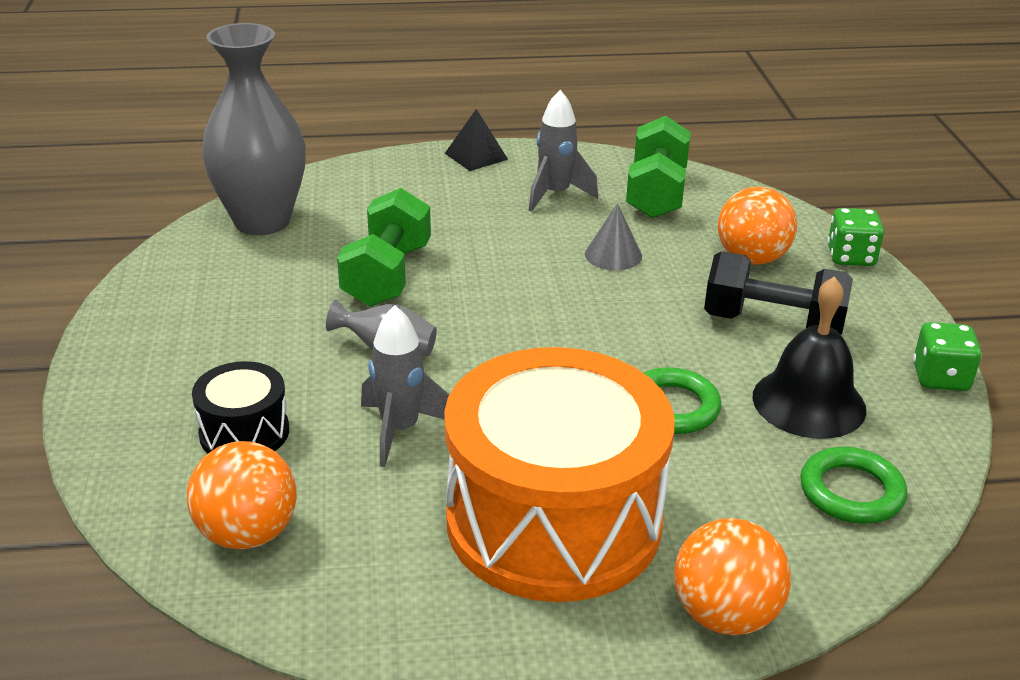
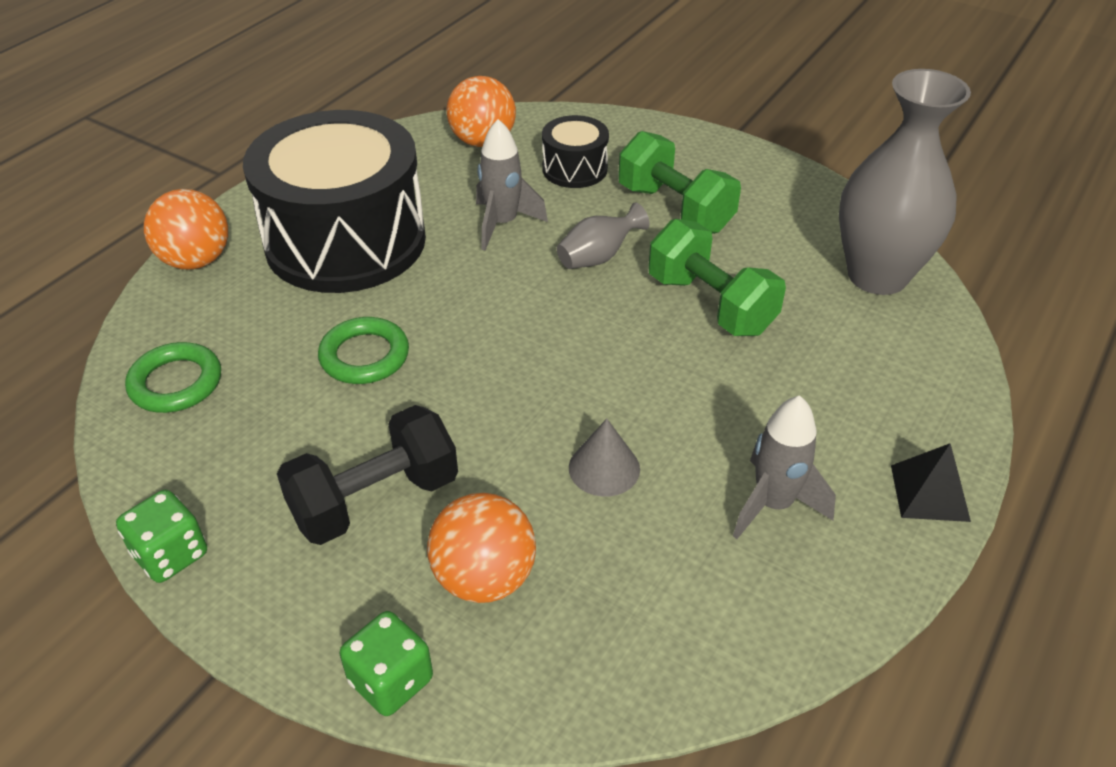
camera: 130 degrees right, 10 degrees up
orange drum [444,347,674,602] -> black drum [243,110,426,293]
green dumbbell [626,116,691,219] -> green dumbbell moved to [618,131,741,234]
black bell [753,276,866,439] -> none

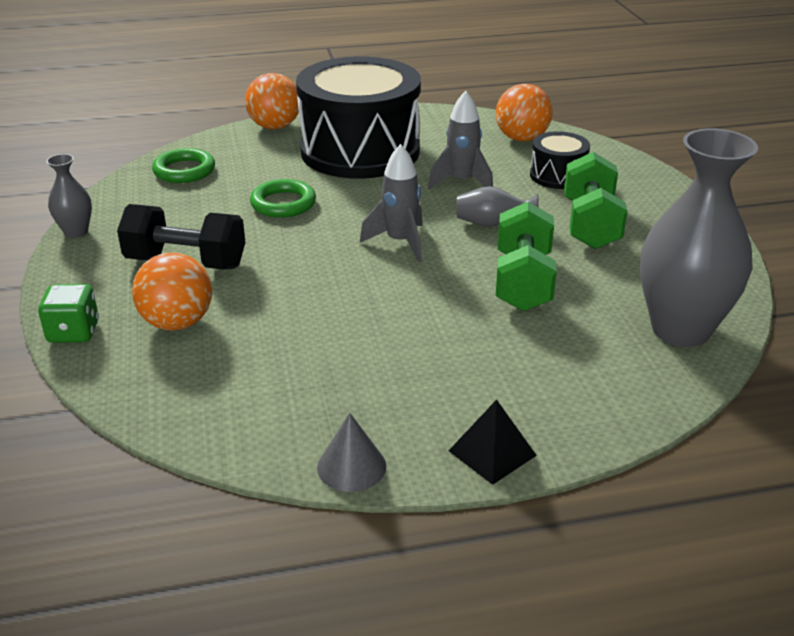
camera: 45 degrees right, 10 degrees down
green dice [116,490,207,583] -> grey vase [46,154,92,238]
grey cone [569,419,640,497] -> grey cone moved to [317,413,386,492]
grey rocket [733,395,836,539] -> grey rocket moved to [360,144,423,262]

